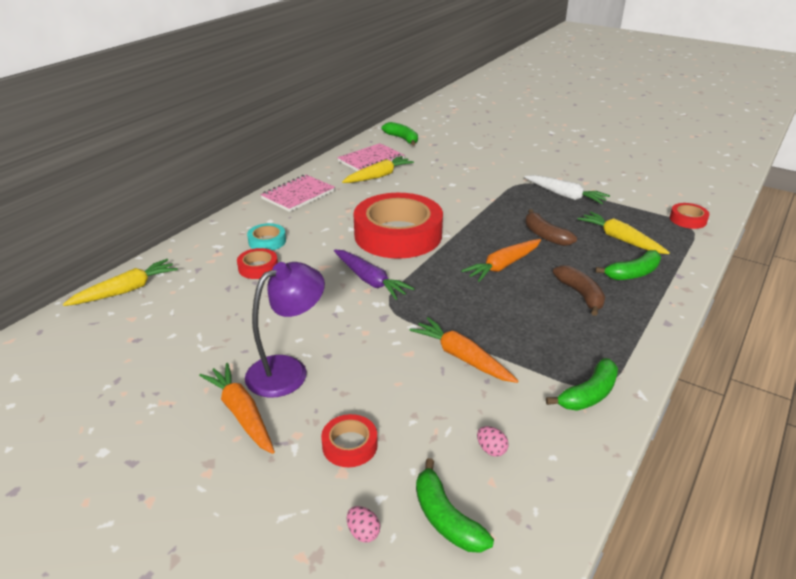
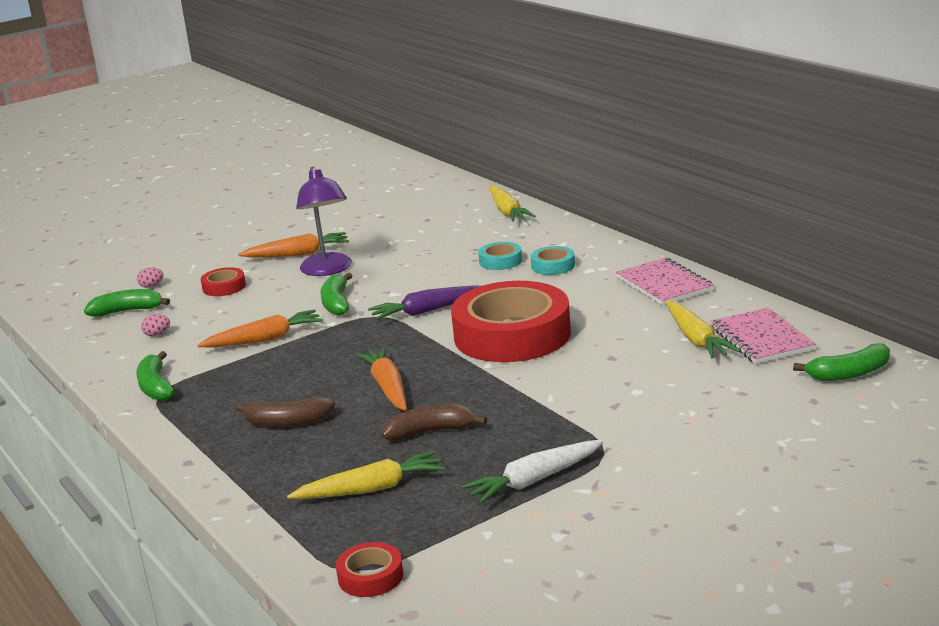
camera: 115 degrees right, 10 degrees down
red tape [237,248,278,279] -> turquoise tape [478,242,522,270]
green banana [595,250,661,280] -> green banana moved to [320,273,352,316]

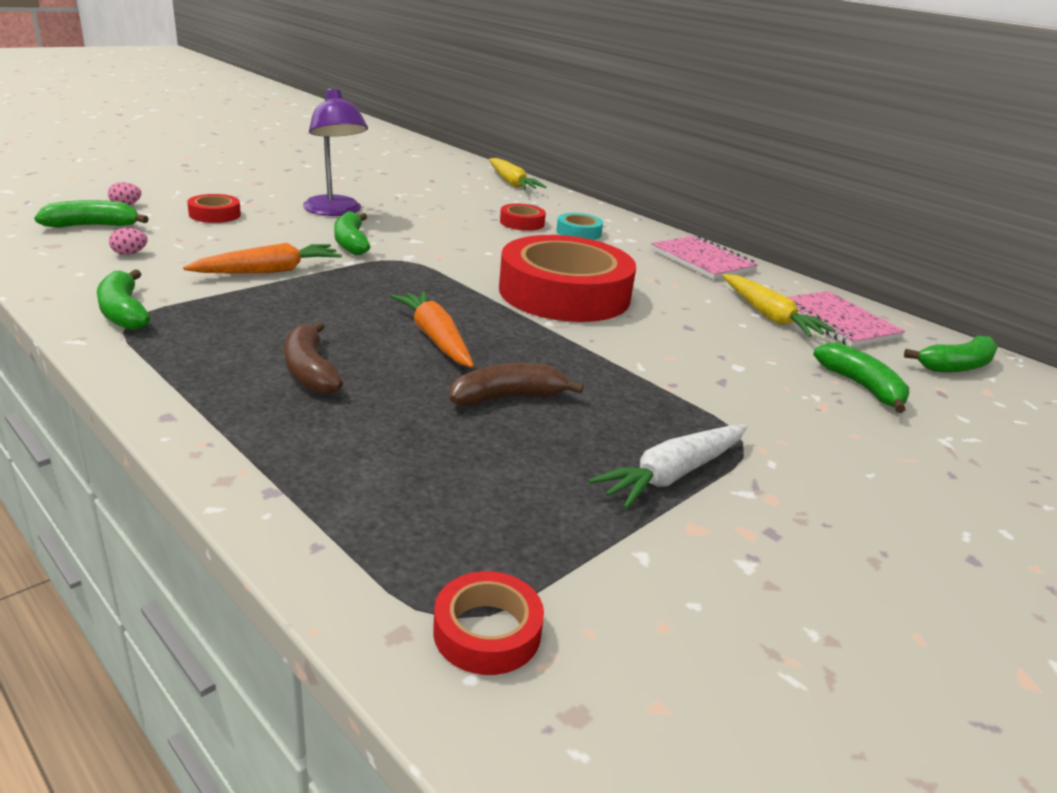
camera: 15 degrees left, 5 degrees up
brown banana [235,397,335,427] -> brown banana turned 75 degrees clockwise [284,321,343,394]
orange carrot [238,232,349,257] -> none
yellow carrot [287,451,445,499] -> none
purple carrot [368,285,480,320] -> none
turquoise tape [478,242,522,270] -> red tape [500,204,546,231]
none -> green banana [813,343,909,413]

